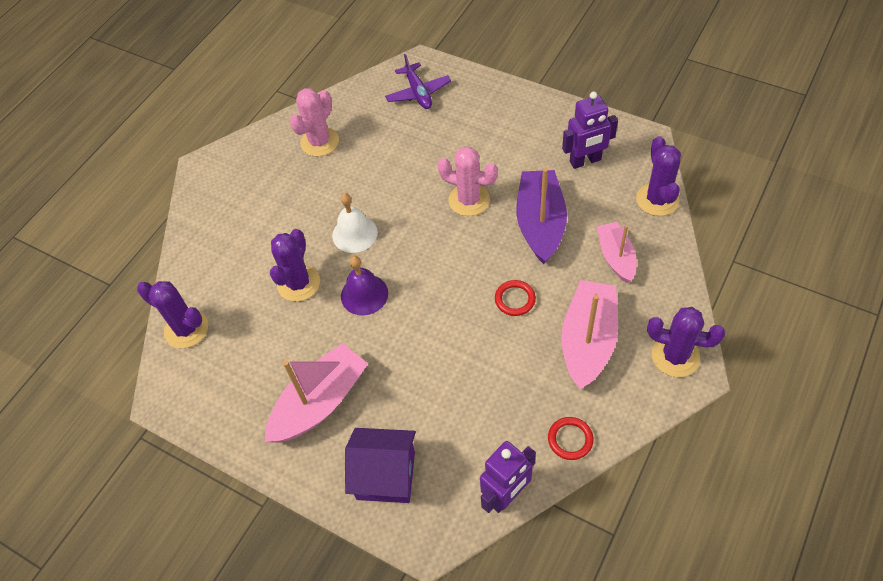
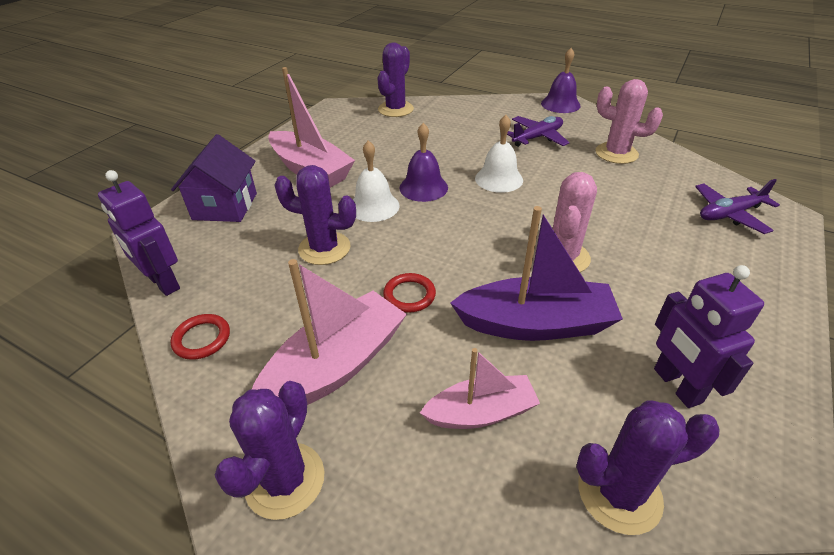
camera: 85 degrees right, 15 degrees down
purple cactus [270,229,320,302] -> purple cactus moved to [274,165,356,265]
pink boat [561,280,618,389] -> pink boat turned 60 degrees counterclockwise [252,259,407,405]
none -> white bell [353,140,400,222]
none -> purple plane [507,116,570,147]
none -> purple bell [541,48,580,113]

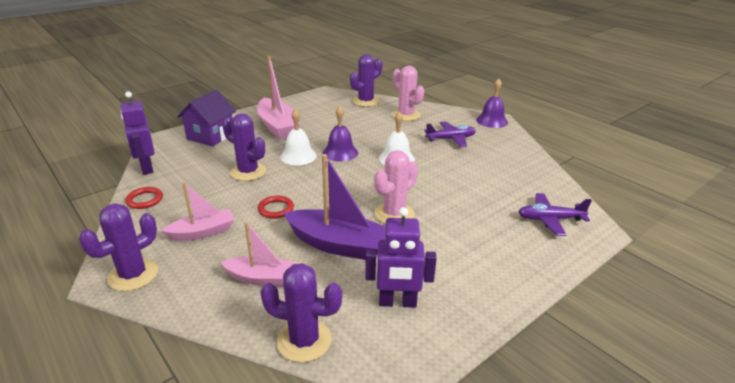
camera: 20 degrees right, 10 degrees down
pink boat [252,259,407,405] -> pink boat [161,182,234,241], size x0.62
pink cactus [596,79,663,164] -> pink cactus moved to [392,66,425,121]
purple robot [654,265,764,408] -> purple robot turned 90 degrees counterclockwise [365,207,437,308]

